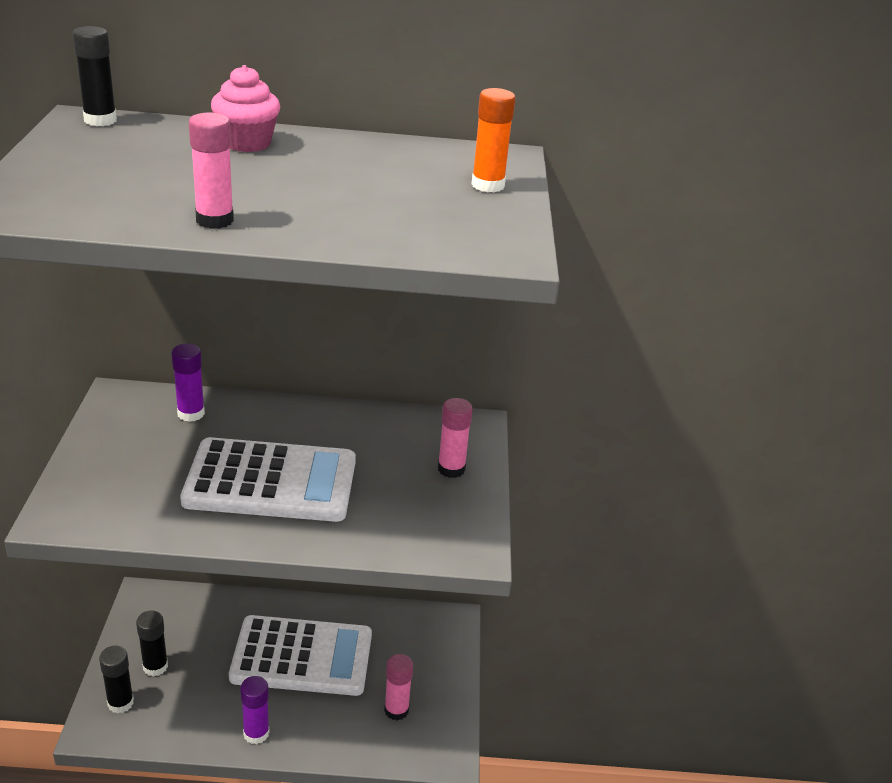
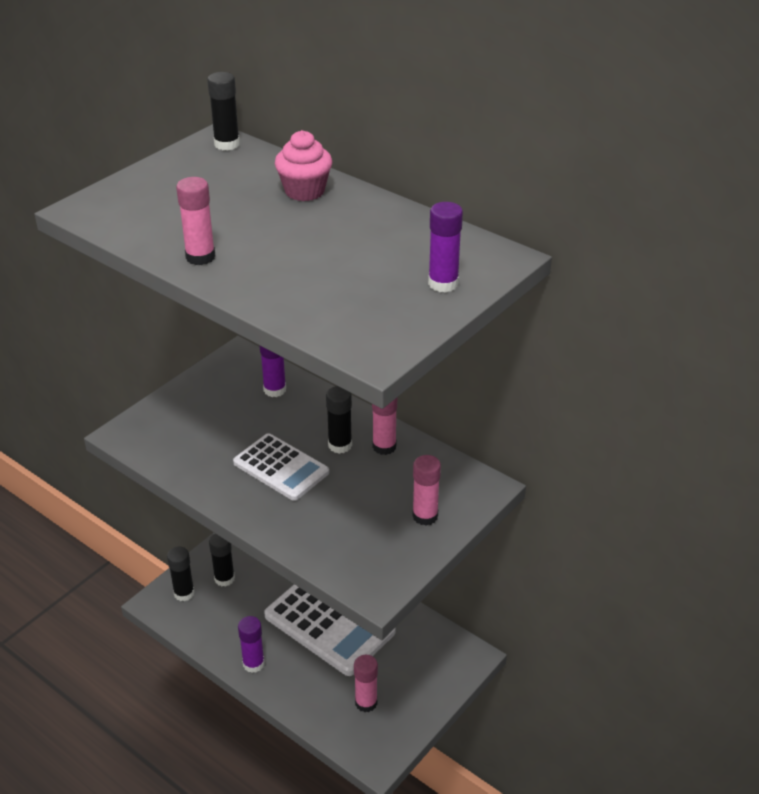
camera: 40 degrees right, 5 degrees up
white calculator [180,437,356,522] -> white calculator [233,433,329,501], size x0.63
orange glue stick [472,88,516,192] -> purple glue stick [428,202,463,293]
none -> black glue stick [326,386,352,454]
none -> pink glue stick [372,398,397,455]

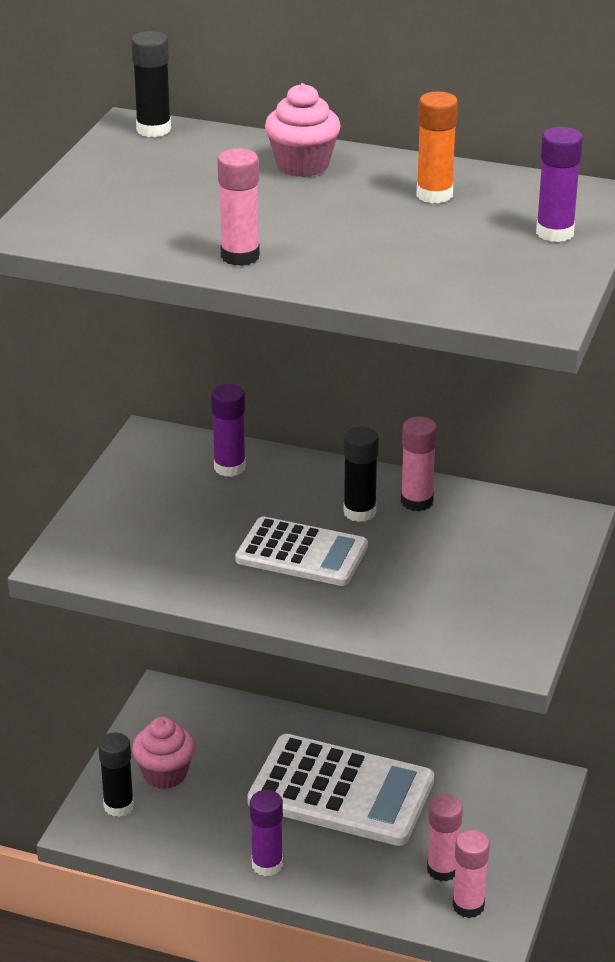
camera: 20 degrees left, 5 degrees down
black glue stick [209,534,235,587] -> pink cupcake [132,717,195,789]
pink glue stick [412,455,441,526] -> pink glue stick moved to [452,830,490,918]
none -> orange glue stick [417,92,458,203]

